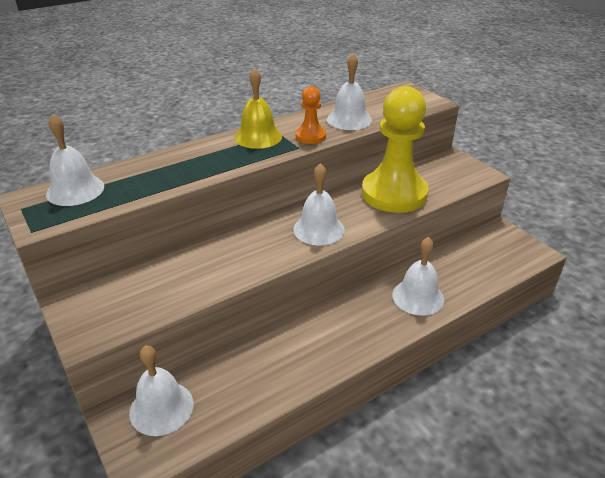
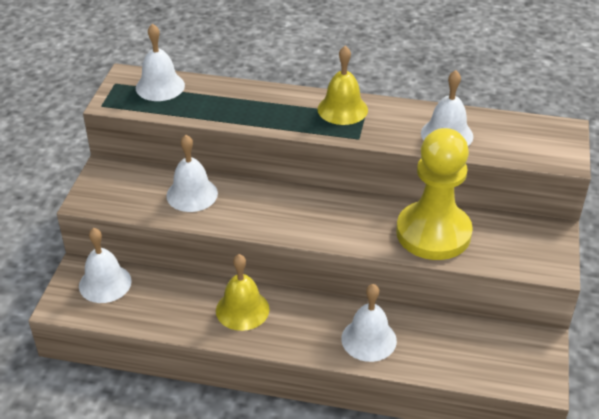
camera: 45 degrees right, 5 degrees up
white bell [293,163,345,245] -> white bell moved to [166,135,218,212]
orange pawn [296,86,326,144] -> none
none -> yellow bell [216,254,270,331]

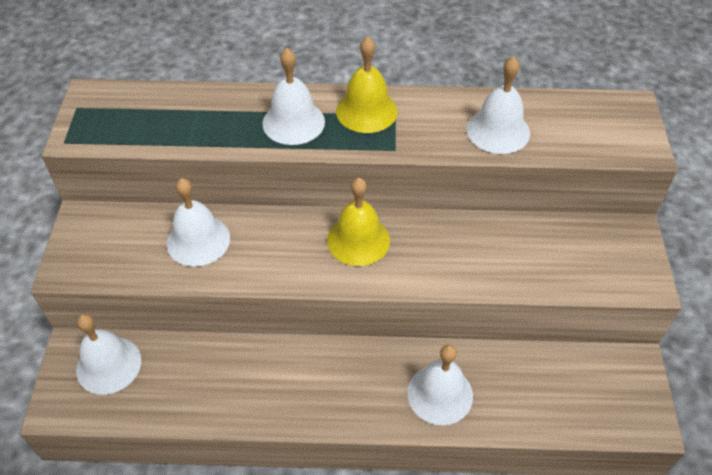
camera: 10 degrees left, 10 degrees up
white bell [136,24,185,101] -> white bell moved to [262,48,325,145]
yellow bell [216,254,270,331] -> yellow bell moved to [327,178,390,266]
yellow pawn [396,128,473,260] -> none

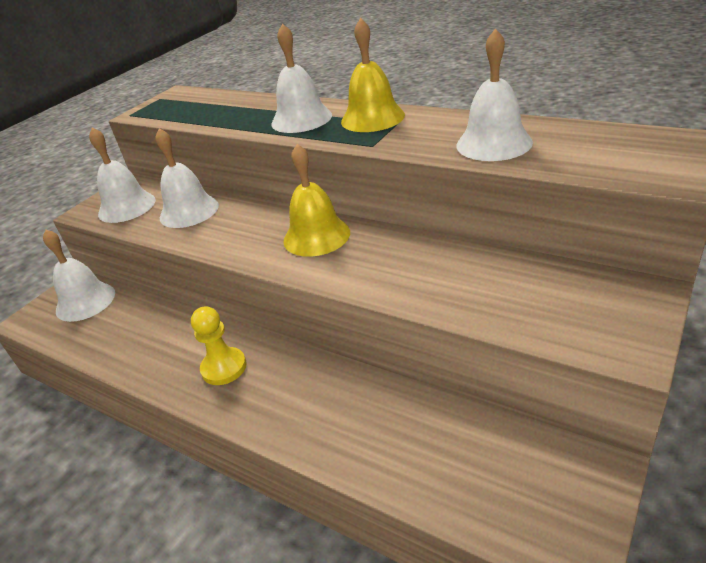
camera: 35 degrees right, 15 degrees down
white bell [407,345,473,425] -> white bell moved to [89,127,156,223]
none -> yellow pawn [191,306,247,385]

